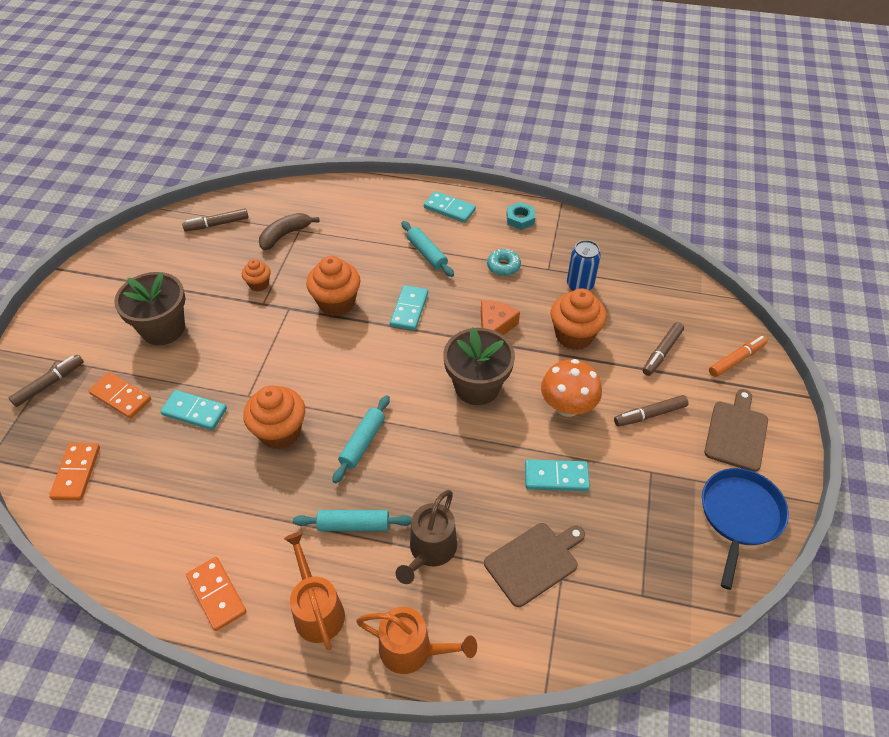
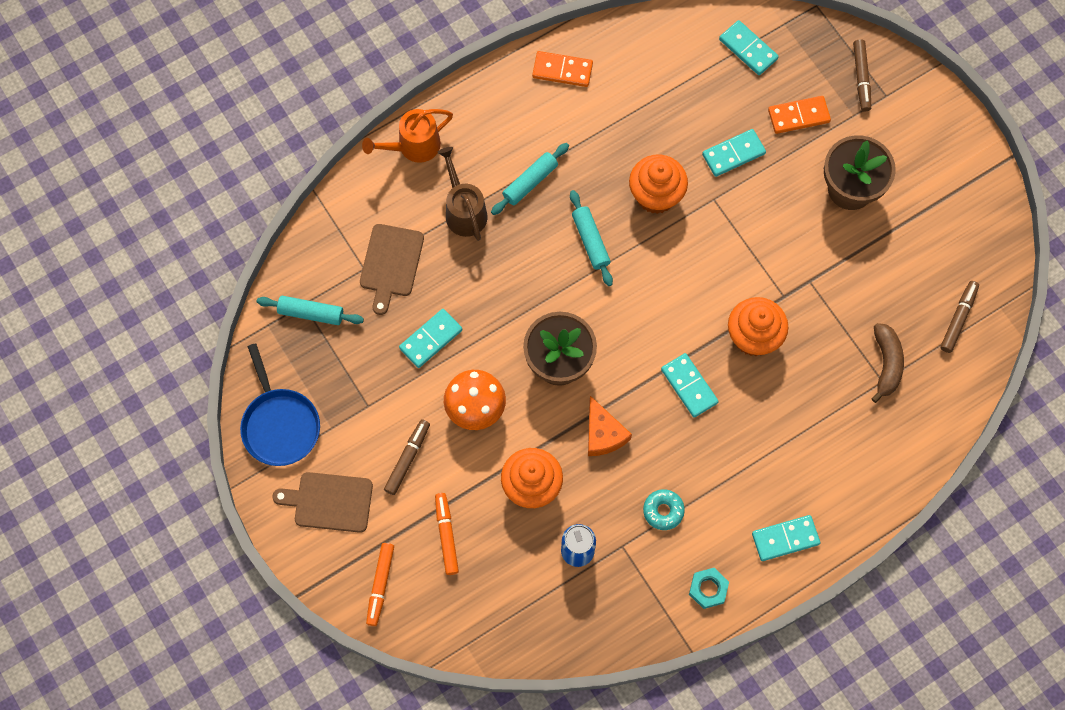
camera: 135 degrees right, 20 degrees up
orange domino [49,443,100,501] -> turquoise domino [719,20,779,75]
orange cupcake [242,259,271,292] -> none
orange watering can [284,532,345,650] -> none
turquoise rolling pin [401,221,454,277] -> turquoise rolling pin moved to [257,296,364,325]
brown marker [643,322,684,376] -> orange marker [435,493,459,575]
brown cutting board [704,389,768,472] -> brown cutting board turned 120 degrees clockwise [272,472,373,533]

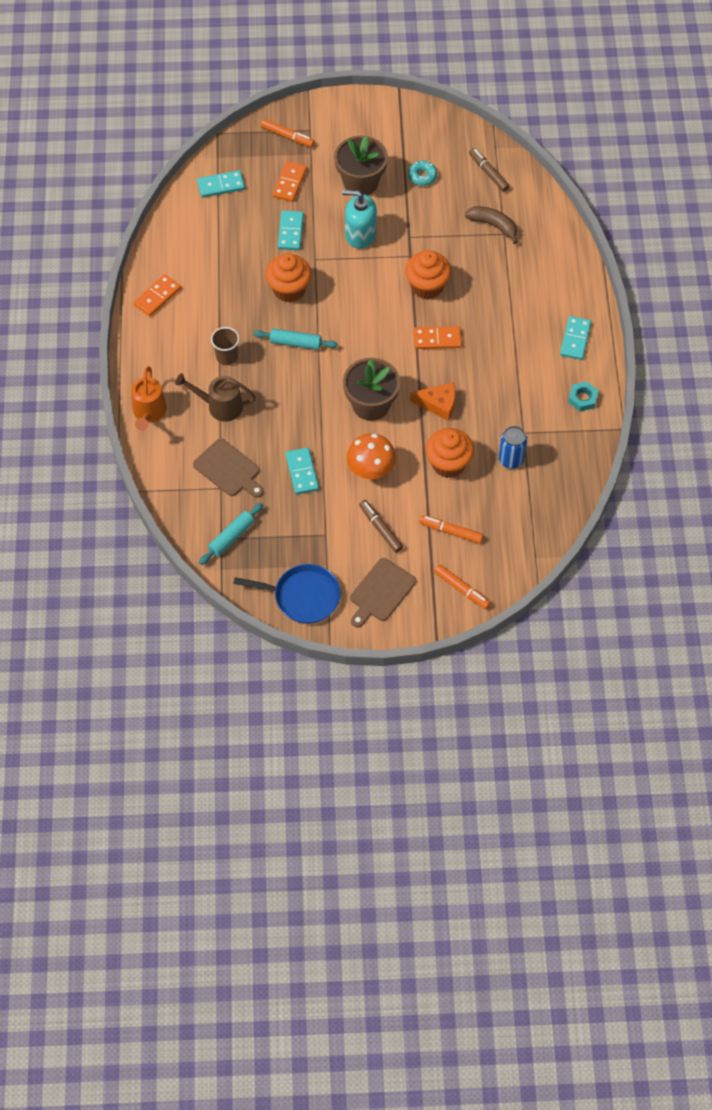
camera: 60 degrees left, 10 degrees down
turquoise rolling pin [491,143,569,215] -> brown cup [211,327,239,365]
turquoise donut [643,489,685,530] -> turquoise donut moved to [408,161,437,186]
turquoise domino [661,353,719,417] -> orange domino [414,326,462,349]
brown marker [853,39,871,111] -> orange marker [261,119,315,147]
none -> turquoise soap dispenser [342,190,377,249]

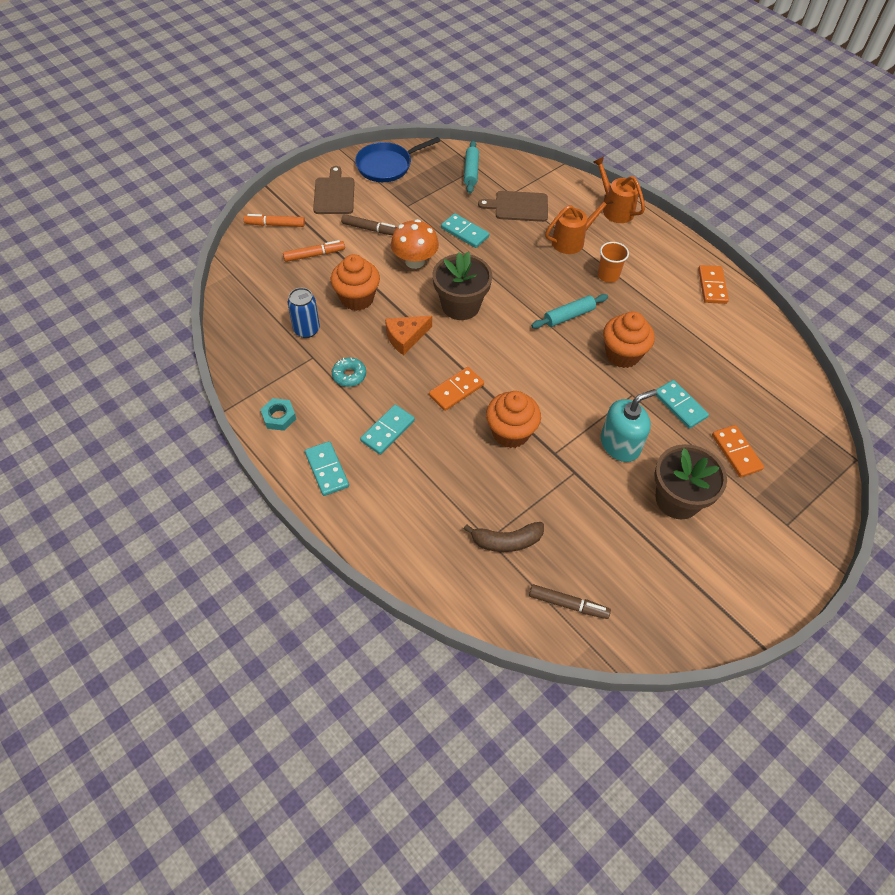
camera: 140 degrees right, 5 degrees down
brown watering can [175,373,256,422] -> orange watering can [545,194,613,254]
turquoise domino [197,170,245,198] -> turquoise domino moved to [360,404,415,455]
brown cup [211,327,239,365] -> orange cup [598,242,629,283]
orange marker [261,119,315,147] -> none
turquoise donut [408,161,437,186] -> turquoise donut moved to [332,357,366,387]

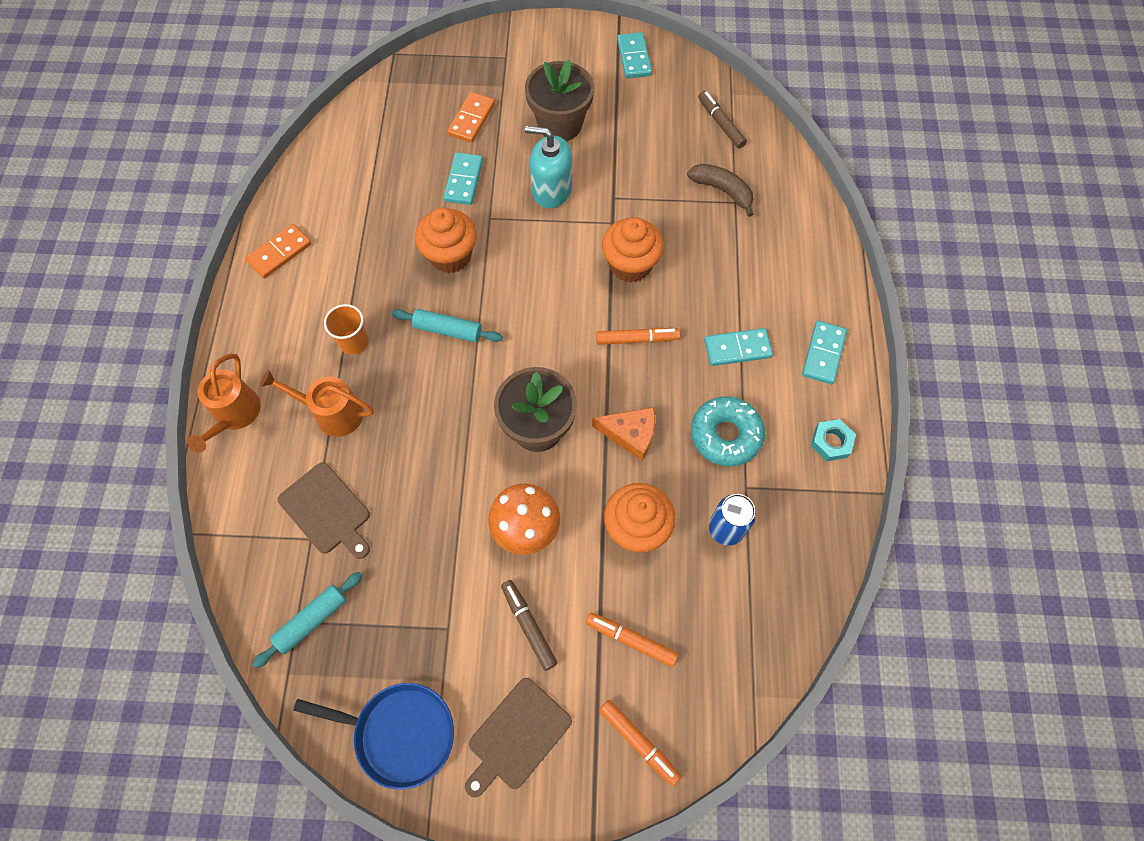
camera: 135 degrees left, 10 degrees up
turquoise donut [332,357,366,387] -> turquoise donut [691,396,765,467], size x1.66
orange domino [429,367,484,411] -> orange marker [596,328,680,345]
turquoise domino [441,213,489,248] -> turquoise domino moved to [617,32,652,78]

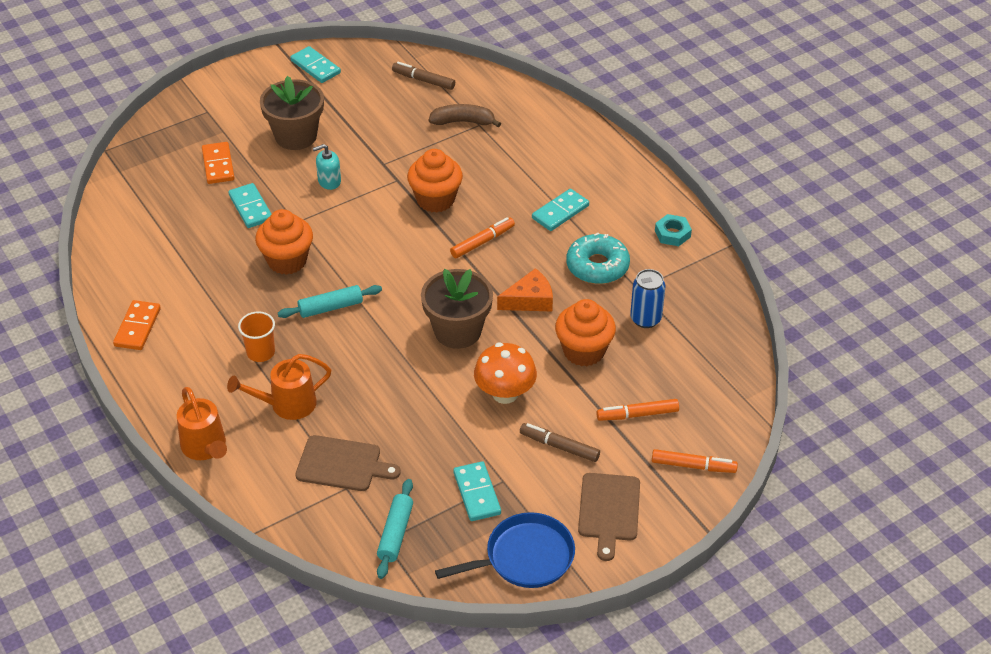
camera: 35 degrees left, 20 degrees down
turquoise soap dispenser [525,126,572,208] -> turquoise soap dispenser [313,144,341,190], size x0.61
turquoise domino [802,321,847,384] -> turquoise domino moved to [453,461,501,521]

